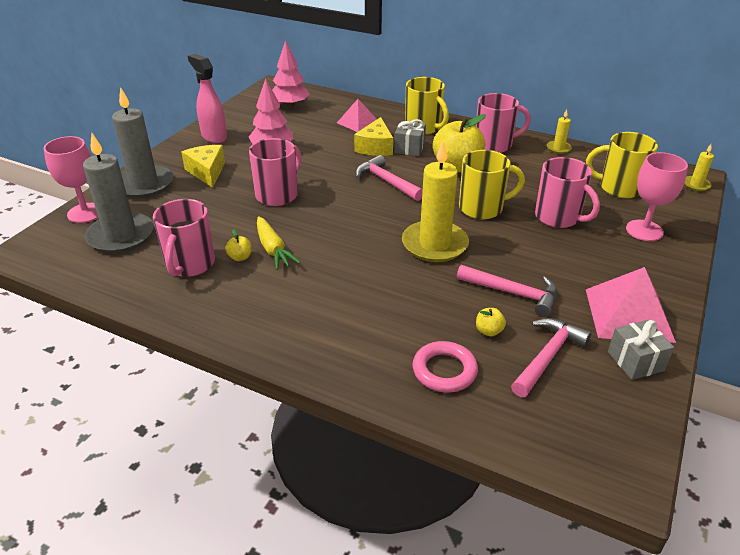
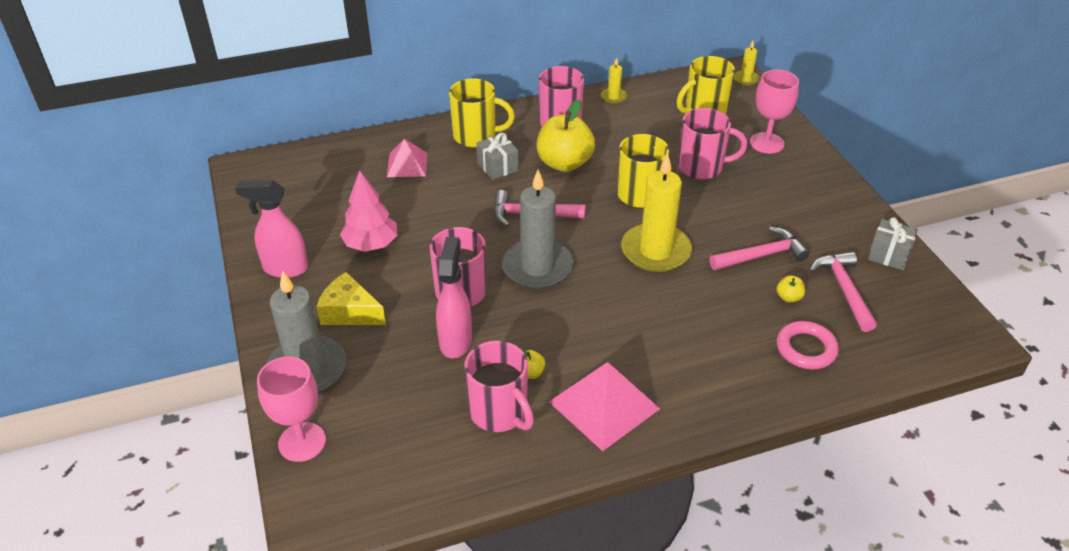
camera: 45 degrees left, 5 degrees up
grey candle [83,133,154,253] -> grey candle moved to [502,170,574,289]
yellow carrot [257,216,301,270] -> none
pink tree [272,40,310,107] -> none
yellow cheese [354,117,393,156] -> none
pink pyramid [586,267,676,343] -> pink pyramid moved to [549,362,660,451]
none -> pink spray bottle [436,237,472,359]

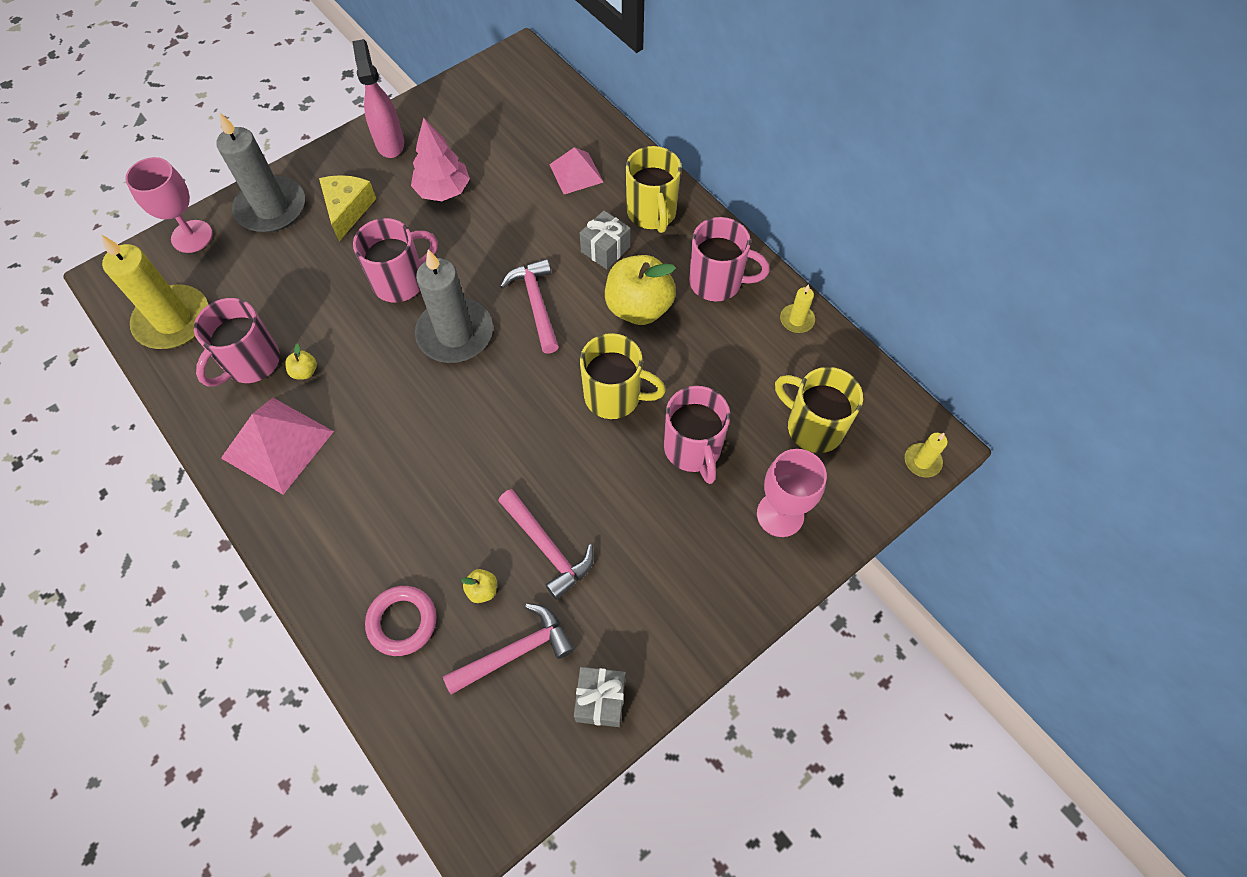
camera: 70 degrees right, 20 degrees up
pink spray bottle [436,237,472,359] -> none
yellow candle [621,153,692,272] -> yellow candle moved to [101,235,209,349]

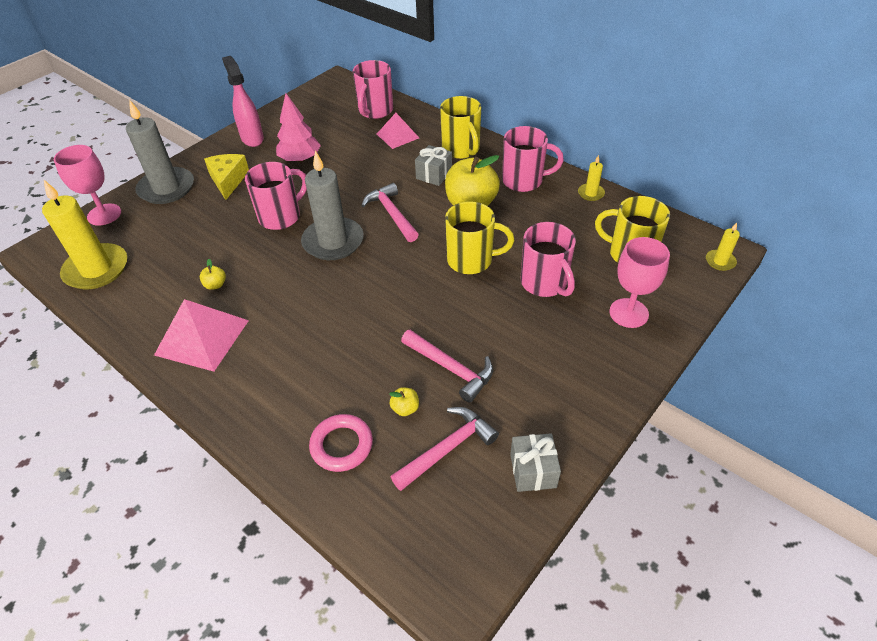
camera: 10 degrees left, 15 degrees down
pink mug [194,298,280,387] -> pink mug moved to [353,60,393,119]

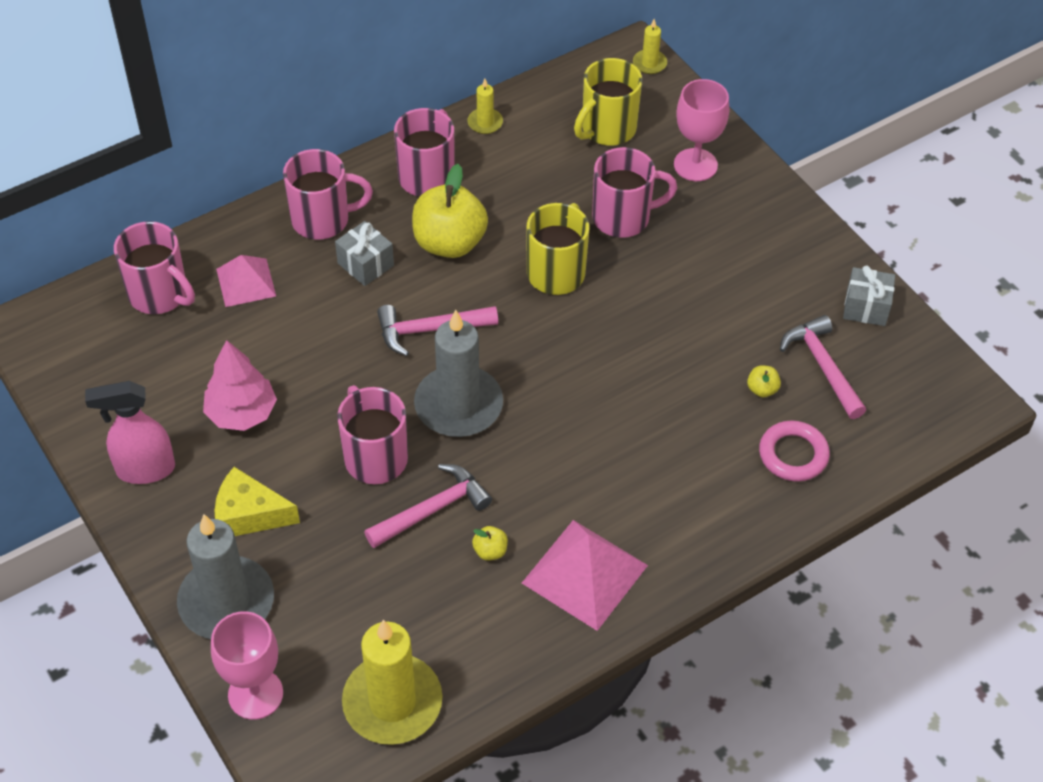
camera: 75 degrees left, 5 degrees up
pink hammer [401,330,493,403] -> pink hammer moved to [364,464,492,548]
yellow mug [440,96,481,159] -> pink mug [283,149,373,240]

